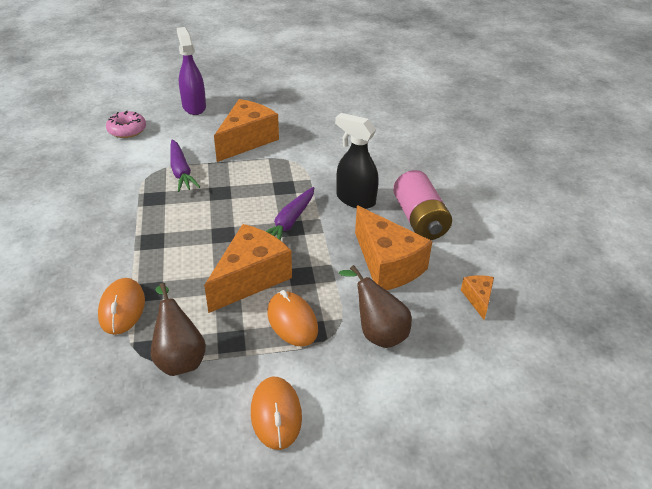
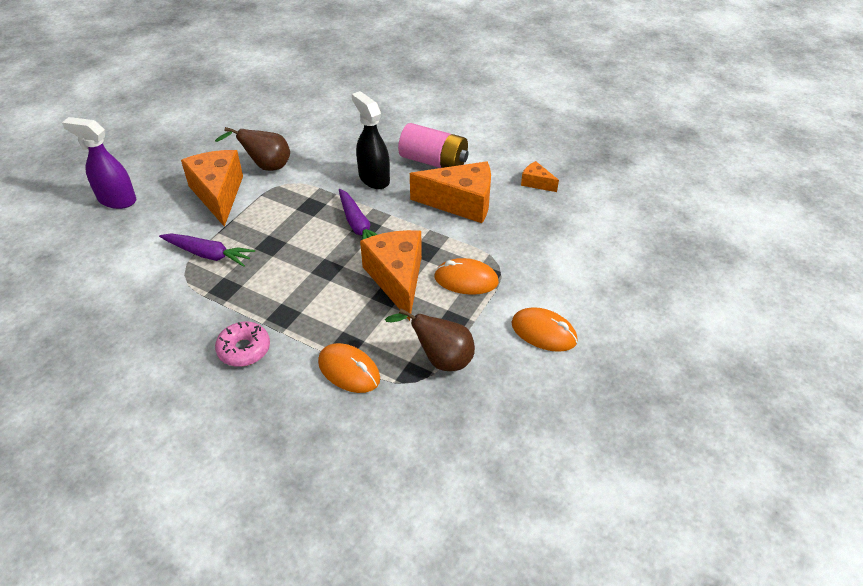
camera: 50 degrees left, 5 degrees up
pink donut [106,111,146,138] -> pink donut moved to [215,322,270,367]
black spray bottle [335,113,379,209] -> black spray bottle turned 75 degrees clockwise [352,91,390,189]
brown pear [339,265,412,348] -> brown pear moved to [215,127,290,171]

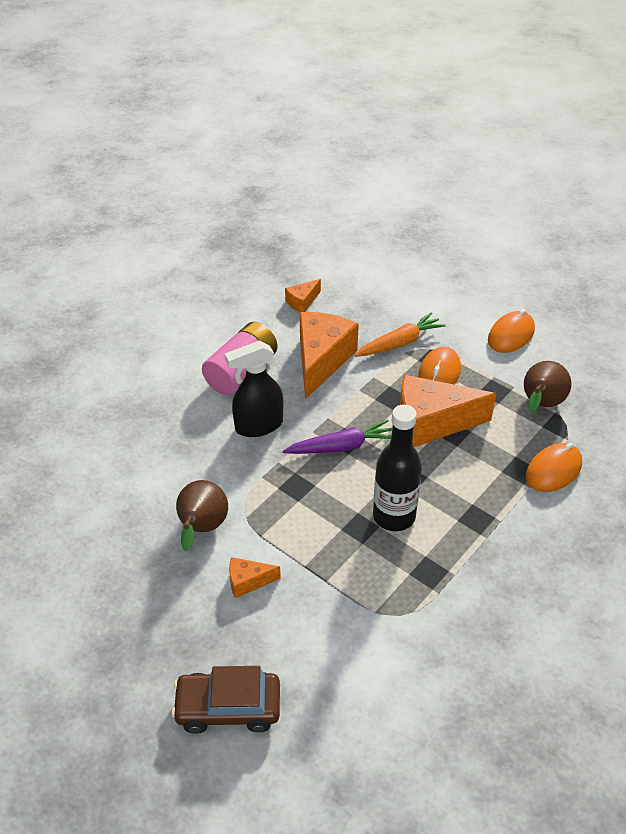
camera: 80 degrees left, 0 degrees up
purple spray bottle [62,117,136,209] -> brown car [171,666,280,734]
purple carrot [159,234,255,267] -> none
orange cheese [181,150,243,227] -> orange cheese [229,557,281,598], size x0.47
pink donut [215,322,270,367] -> none
none -> orange carrot [354,312,446,357]
none -> black bottle [373,405,422,531]

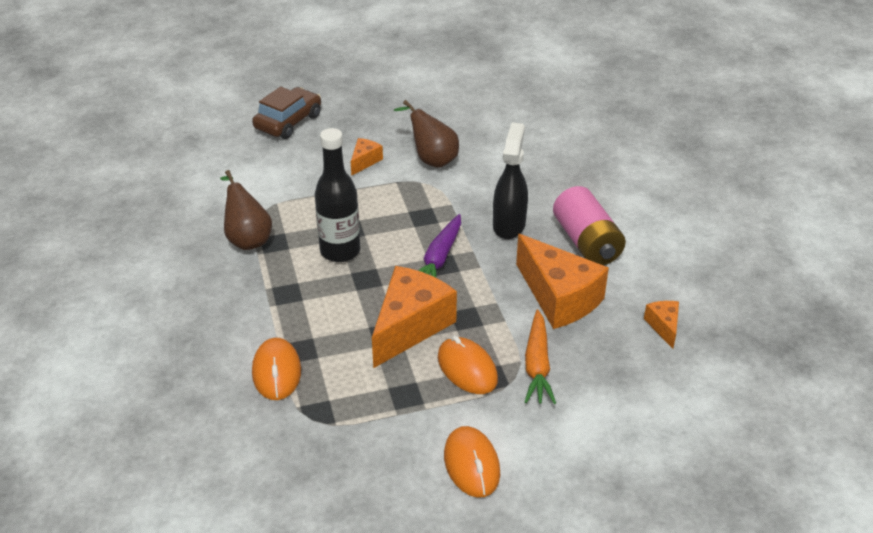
camera: 125 degrees right, 5 degrees down
brown pear [524,361,571,412] -> brown pear moved to [220,170,272,250]

